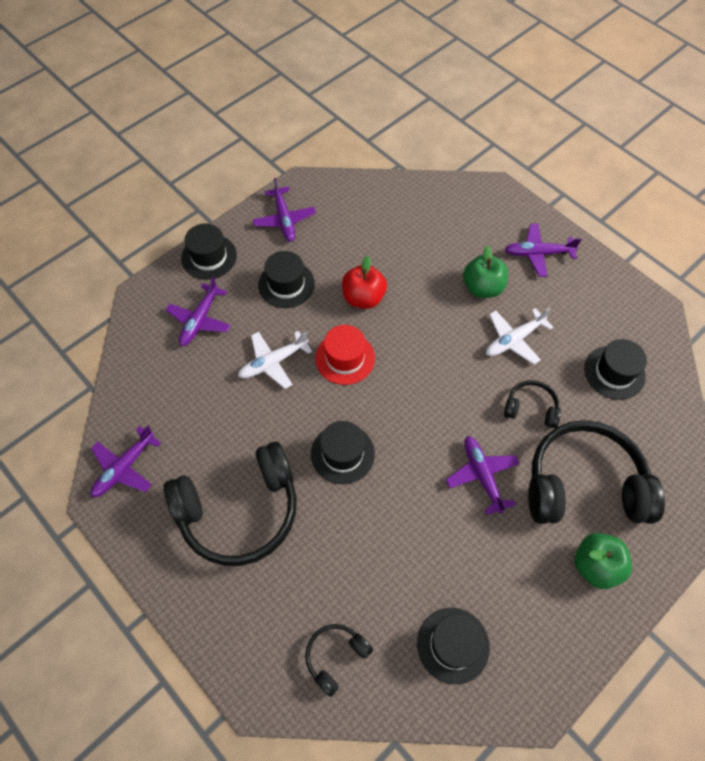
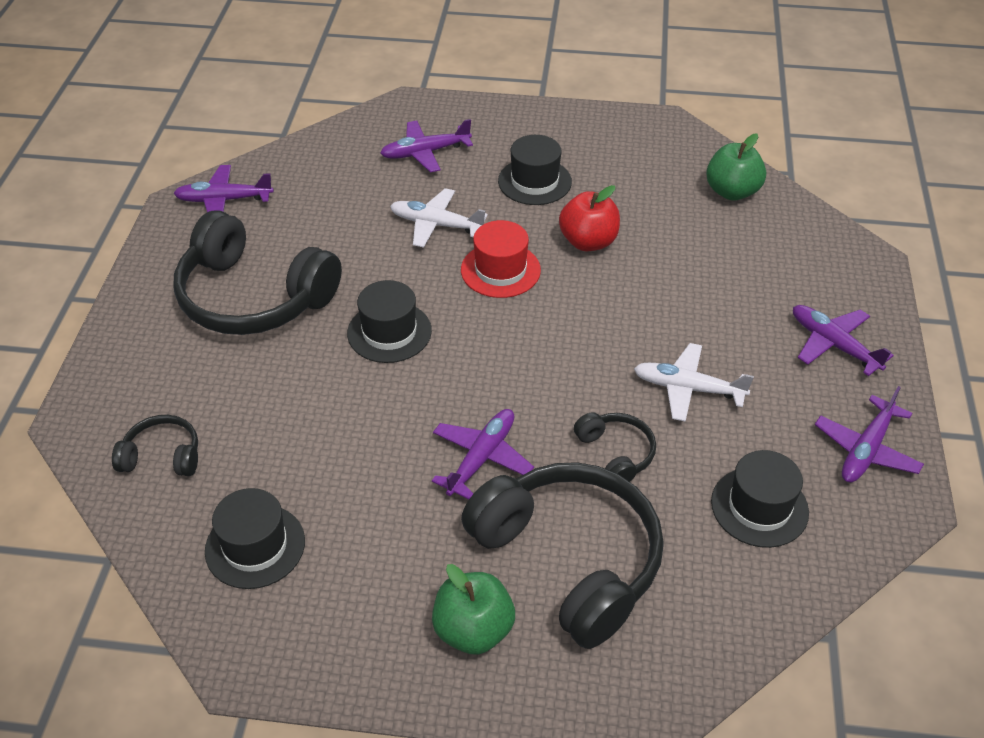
camera: 50 degrees right, 15 degrees down
black hat [181,223,237,280] -> none
purple plane [252,178,316,242] -> purple plane moved to [815,386,924,482]
green apple [463,246,508,298] -> green apple moved to [706,133,766,201]

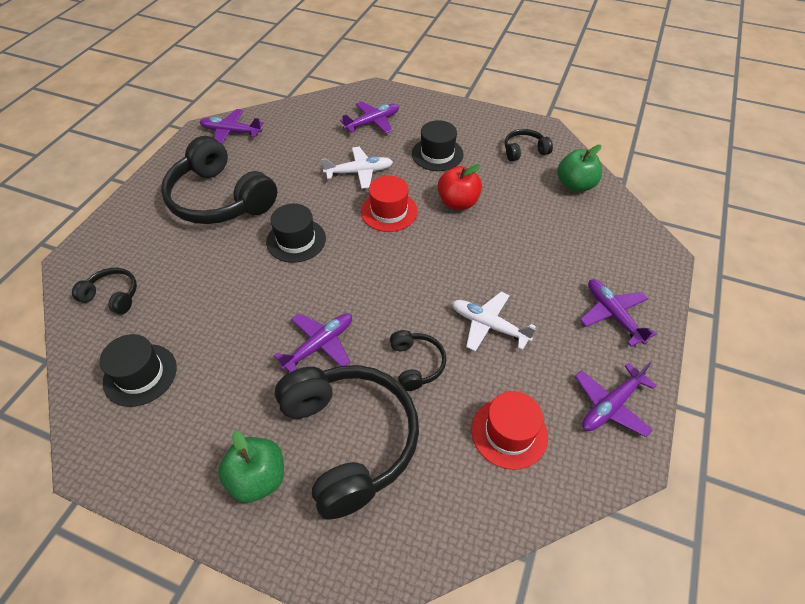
camera: 15 degrees right, 5 degrees up
purple plane [380,119,473,172] -> purple plane turned 150 degrees clockwise [340,101,399,133]
white plane [390,188,488,248] -> white plane turned 135 degrees clockwise [322,147,393,189]
black hat [711,450,809,548] -> red hat [471,391,548,470]
none -> black headphones [505,129,553,162]

